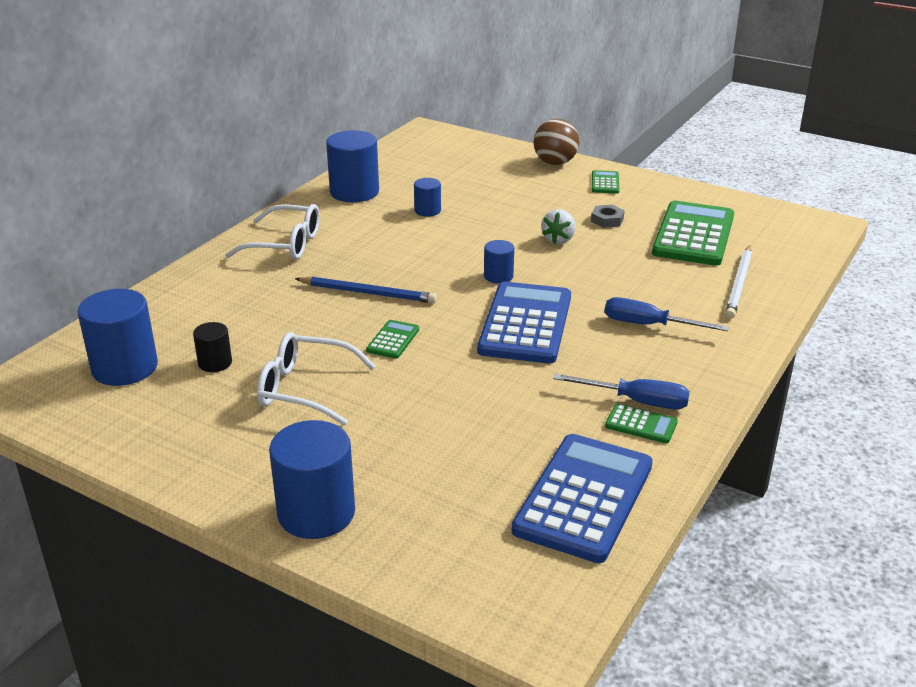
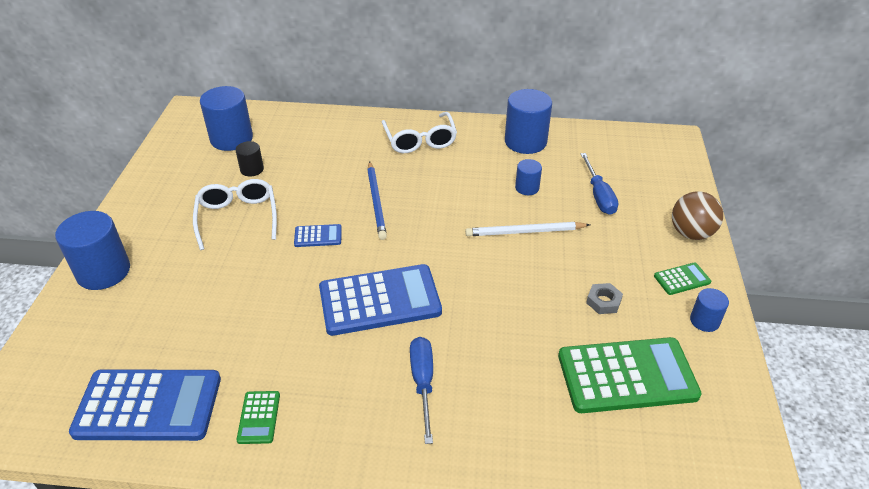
camera: 65 degrees right, 10 degrees up
green calculator [366,320,419,359] -> blue calculator [294,224,342,247]
blue cylinder [484,240,514,284] -> blue cylinder moved to [690,288,729,332]
white strawberry [541,209,575,244] -> none
blue screwdriver [553,374,690,409] -> blue screwdriver moved to [581,153,618,215]
white pencil [725,245,752,319] -> white pencil moved to [465,222,590,236]

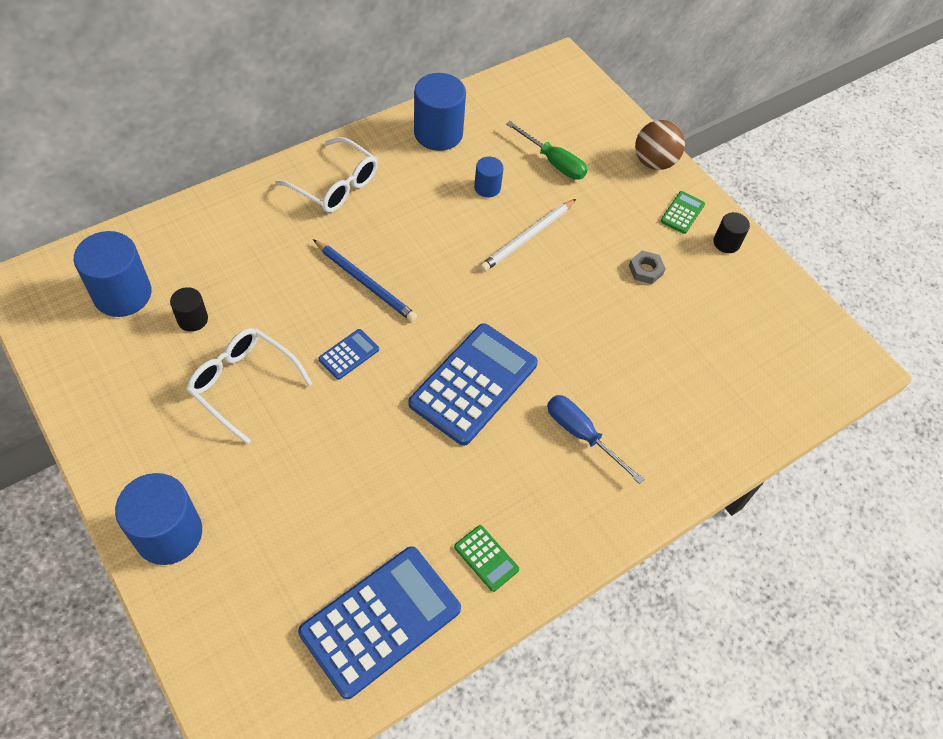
camera: 45 degrees left, 15 degrees up
green calculator [558,337,702,413] -> none
blue screwdriver [581,153,618,215] -> green screwdriver [506,121,588,180]
blue cylinder [690,288,729,332] -> black cylinder [713,212,750,253]

